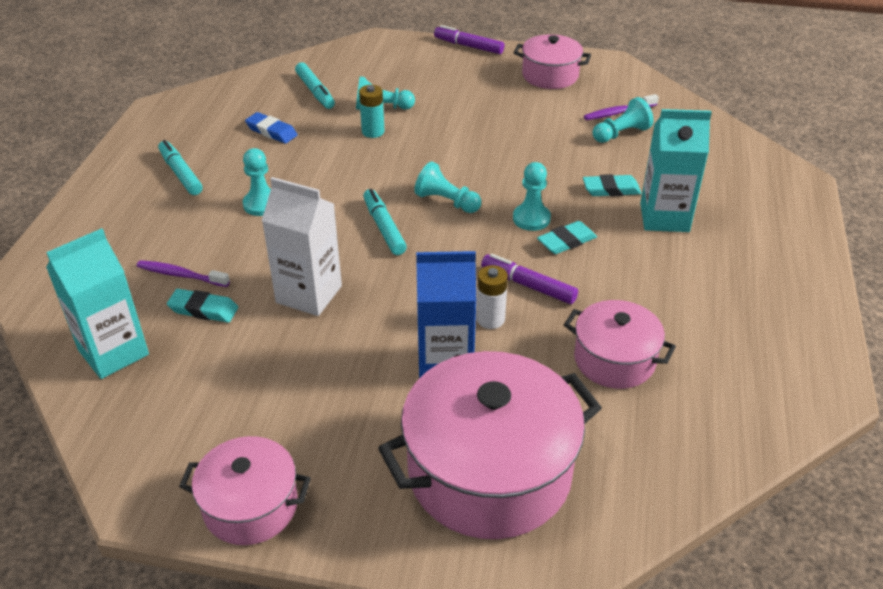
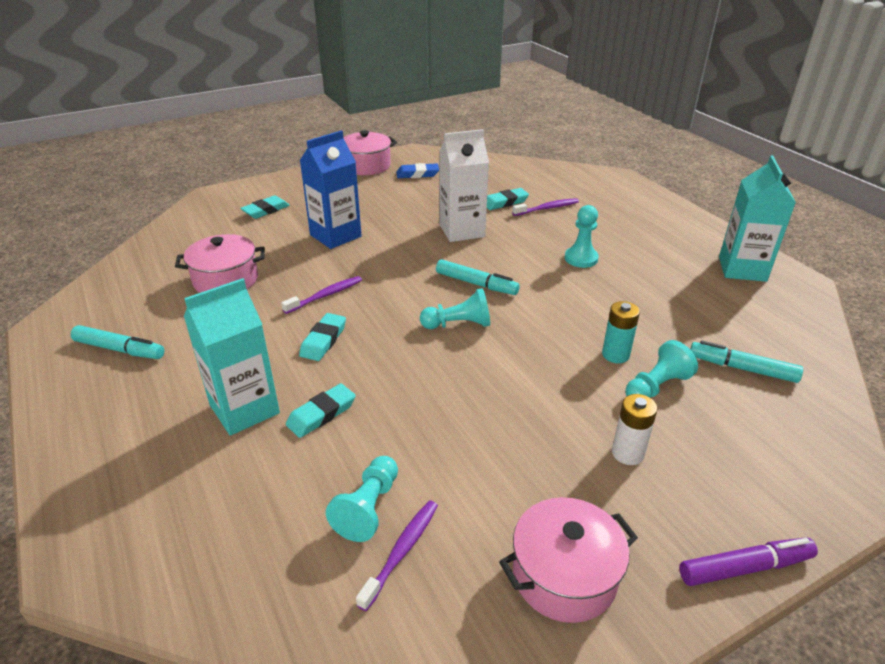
camera: 140 degrees right, 5 degrees down
turquoise carton [46,228,149,379] -> turquoise carton moved to [719,155,796,282]
turquoise marker [158,140,203,195] -> turquoise marker moved to [71,325,165,359]
blue eraser [245,112,298,144] -> blue eraser moved to [396,163,439,178]
pink pot [378,351,602,539] -> turquoise eraser [240,196,290,219]
white battery [476,265,508,329] -> white battery moved to [612,394,657,465]
purple marker [481,254,578,304] -> purple toothbrush [281,276,362,314]
turquoise pawn [513,162,551,231] -> none

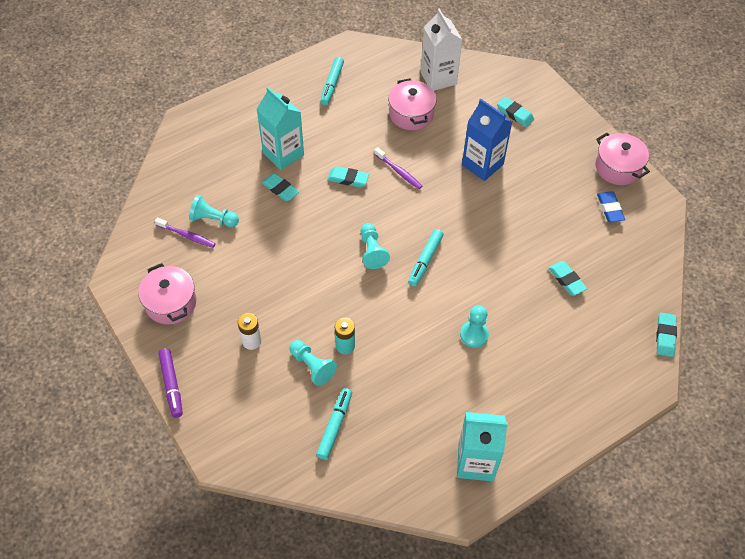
camera: 85 degrees right, 20 degrees up
white carton [439,129,489,242] -> white carton moved to [421,9,462,91]
purple toothbrush [512,198,579,216] -> none
none -> turquoise eraser [656,313,677,357]

